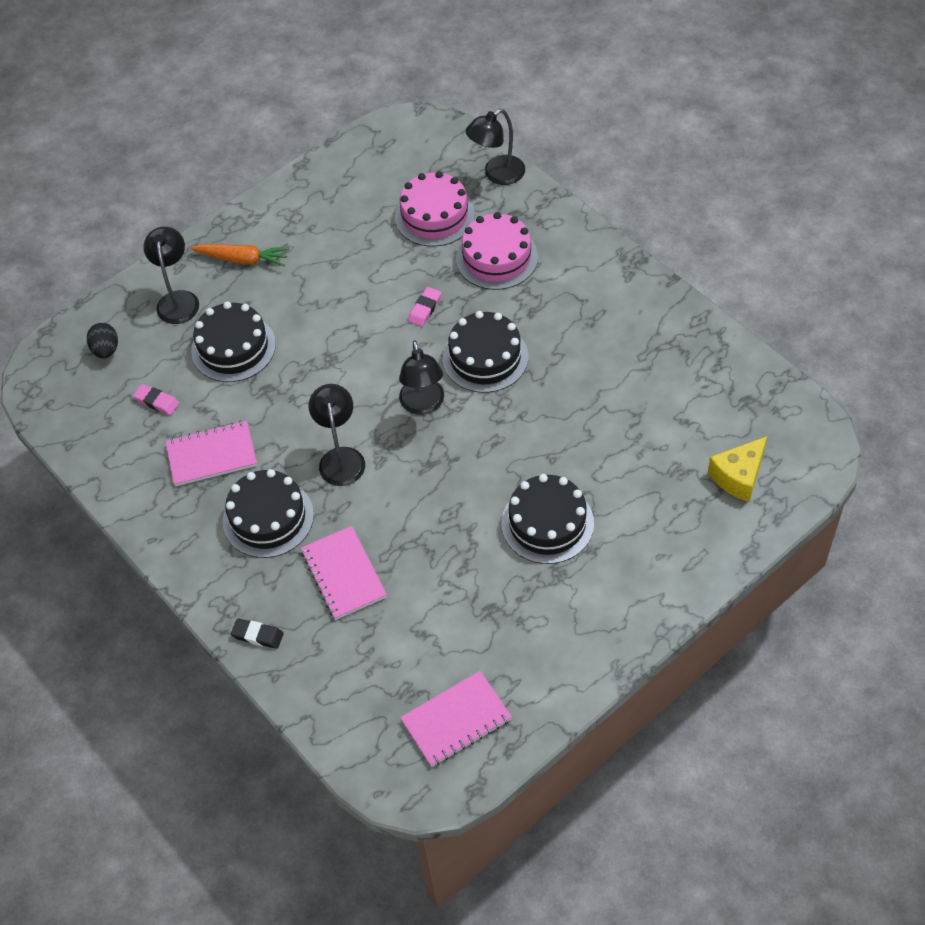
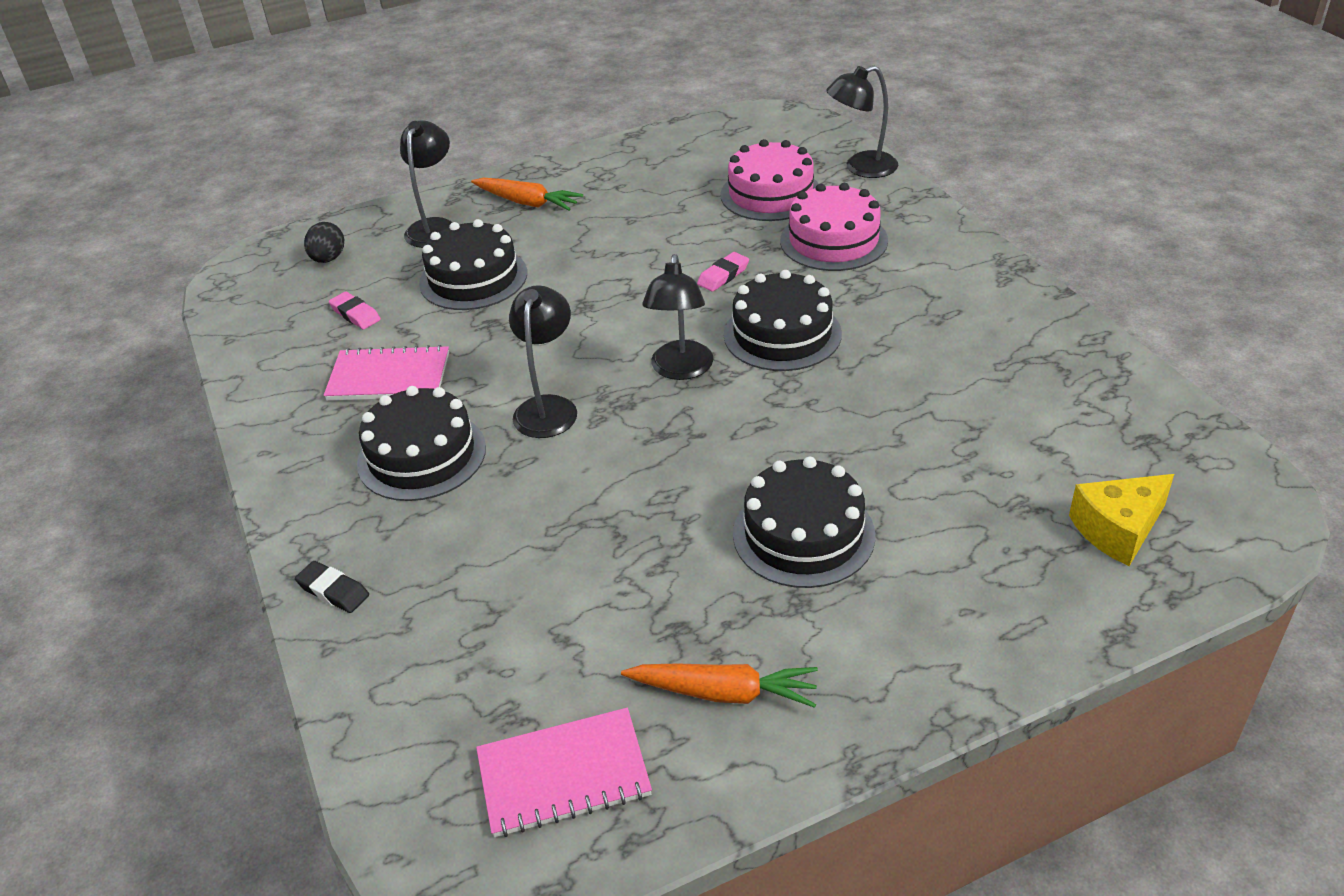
camera: 15 degrees right, 15 degrees down
pink notebook [301,526,387,620] -> none
none -> orange carrot [621,663,818,708]

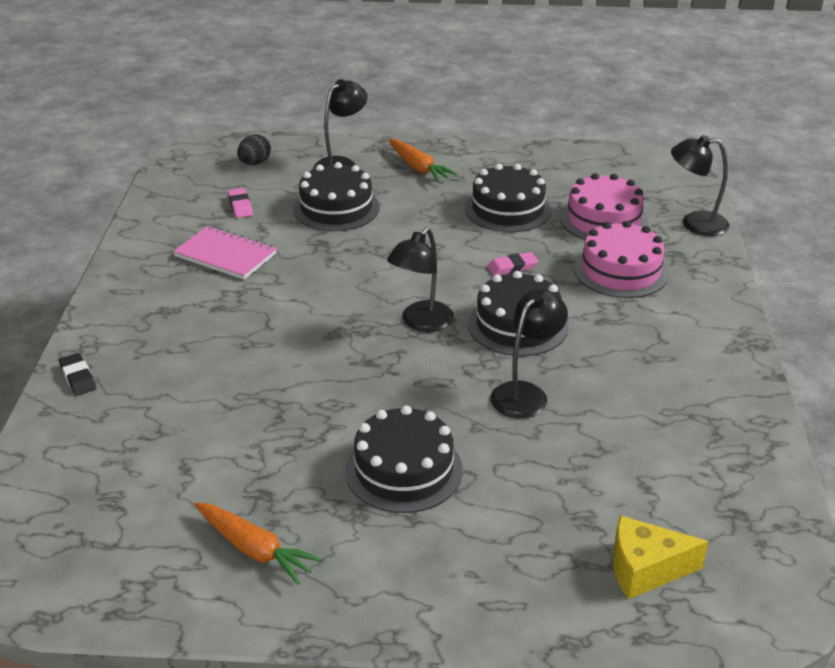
camera: 25 degrees right, 5 degrees down
black cake [357,386,486,501] -> black cake moved to [465,164,551,232]
pink notebook [476,708,652,837] -> none
black lamp [509,285,577,438] -> black lamp moved to [490,289,568,418]

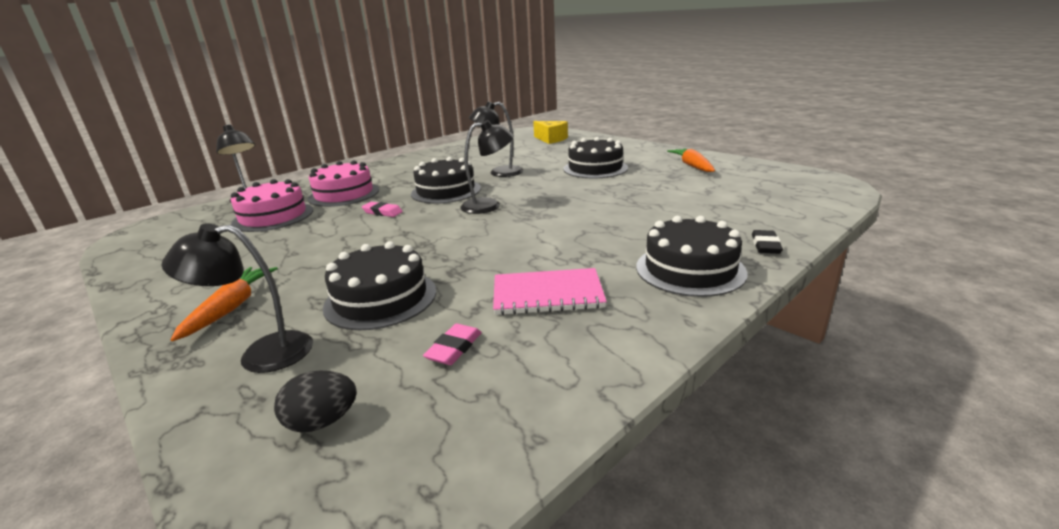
camera: 135 degrees left, 10 degrees down
pink notebook [173,226,277,279] -> pink notebook turned 75 degrees counterclockwise [493,268,607,315]
black cake [465,164,551,232] -> black cake moved to [636,216,748,297]

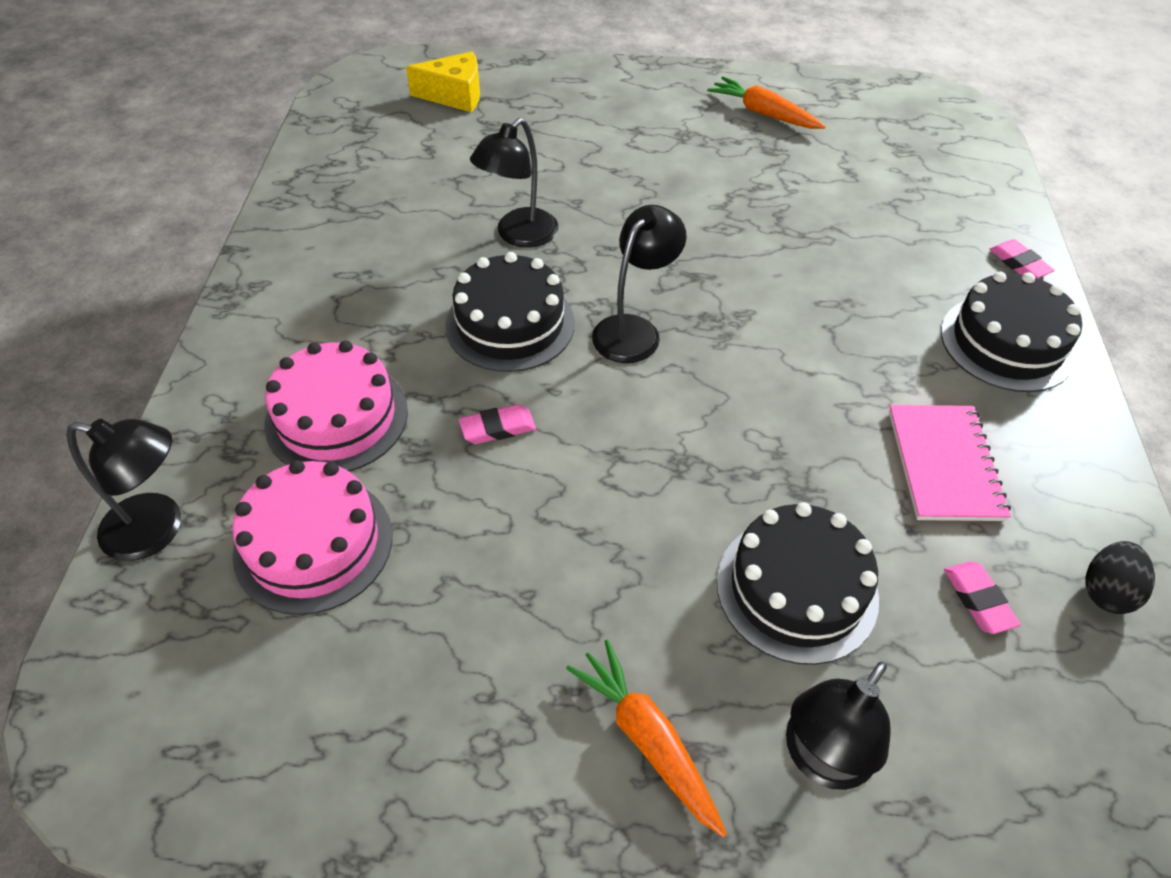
camera: 45 degrees left, 25 degrees up
black egg [274,370,357,432] -> black egg moved to [1085,541,1155,614]
pink notebook [493,268,607,315] -> pink notebook turned 45 degrees counterclockwise [889,405,1011,521]
black cake [563,137,628,178] -> none
black eraser [752,230,783,254] -> pink eraser [989,239,1055,278]

